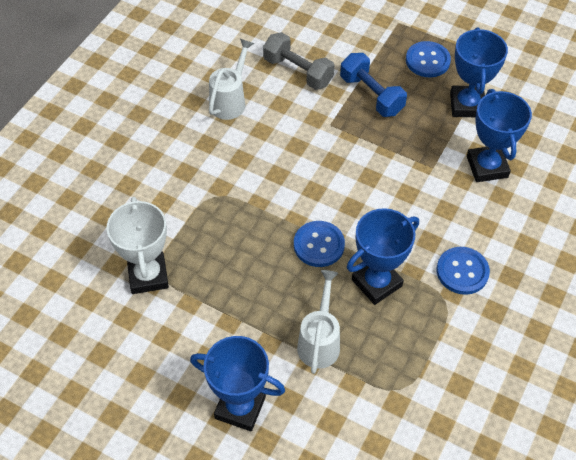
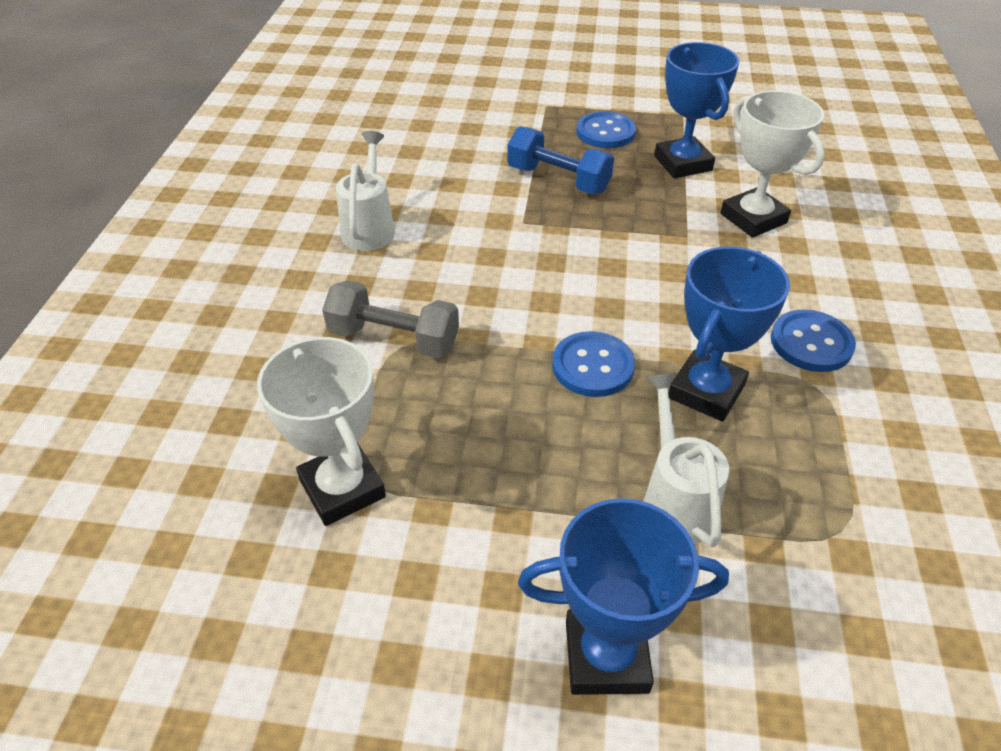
camera: 20 degrees left, 10 degrees down
grey dumbbell [263,32,334,90] -> grey dumbbell moved to [322,280,459,358]
blue trophy [467,89,532,182] -> white trophy [721,91,825,238]

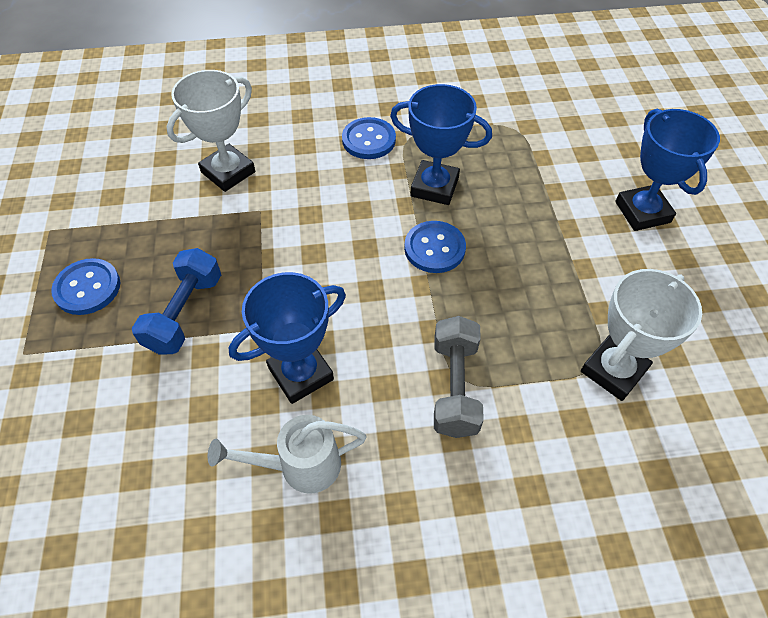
camera: 105 degrees left, 10 degrees up
white watering can [643,373,729,547] -> none
blue trophy [654,42,739,178] -> blue trophy moved to [229,272,346,404]

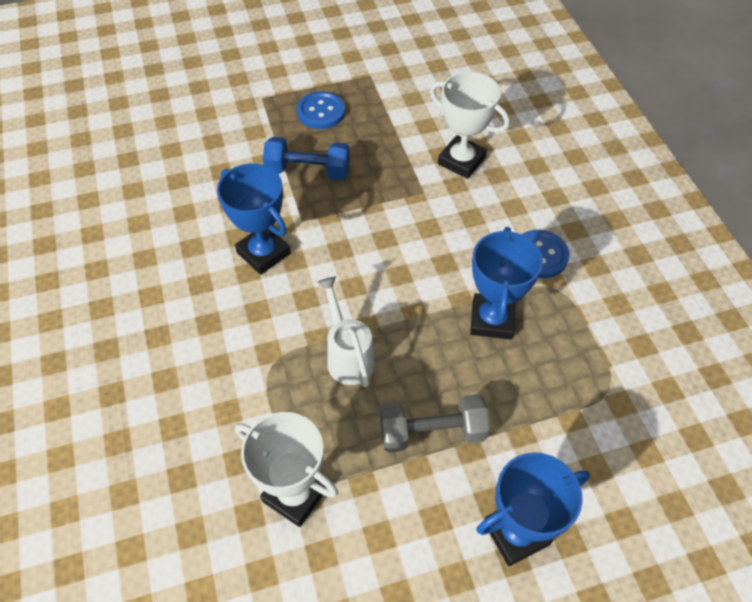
camera: 80 degrees right, 0 degrees up
white watering can [208,415,367,494] -> white watering can moved to [317,276,375,388]
blue button [404,221,466,273] -> none
grey dumbbell [434,316,484,438] -> grey dumbbell moved to [380,394,490,453]

